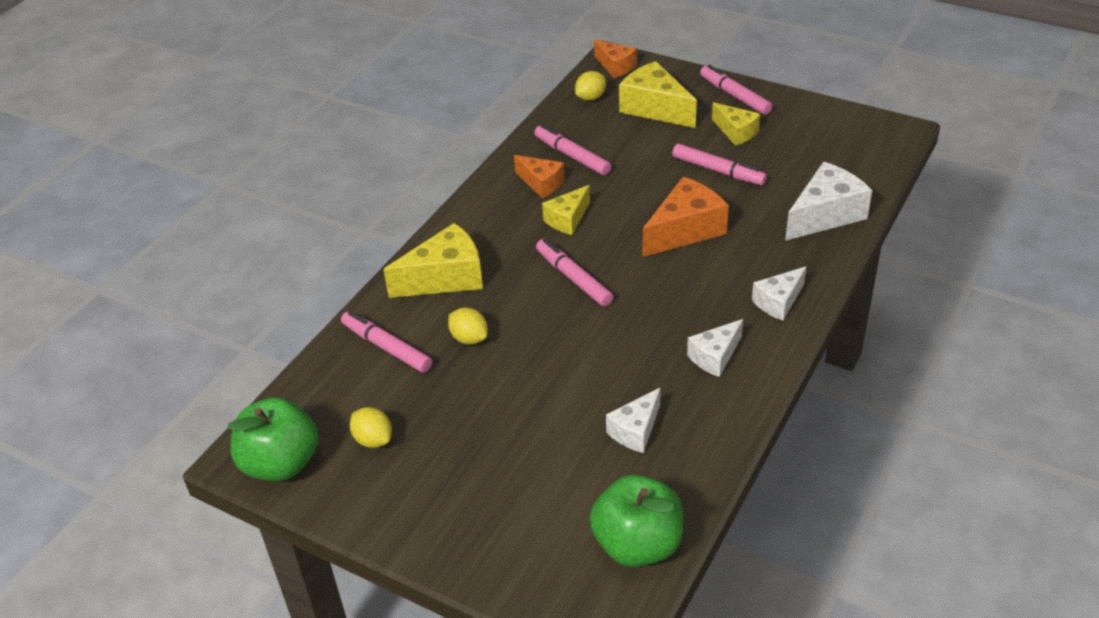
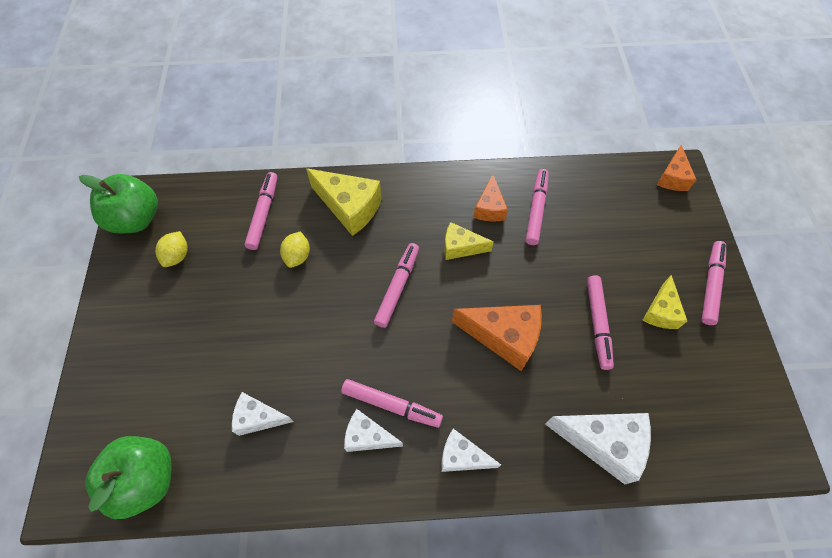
camera: 55 degrees right, 20 degrees up
yellow lemon [575,71,606,101] -> none
yellow cheese [619,61,697,128] -> none
none -> pink marker [341,379,443,428]

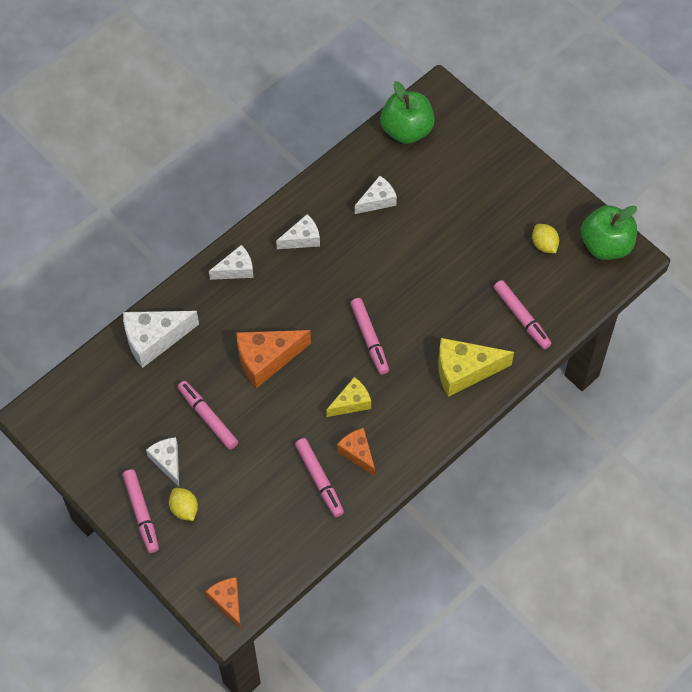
camera: 140 degrees right, 0 degrees up
yellow lemon [280,231,310,268] -> yellow lemon moved to [169,488,198,521]
pink marker [341,379,443,428] -> none
yellow cheese [643,275,687,329] -> white cheese [146,437,179,487]

